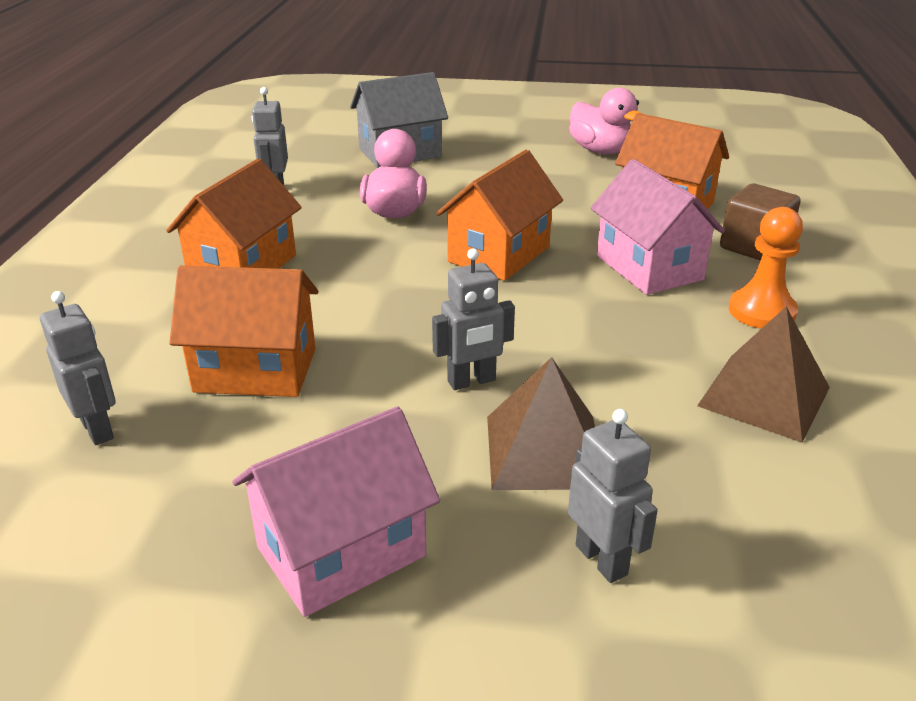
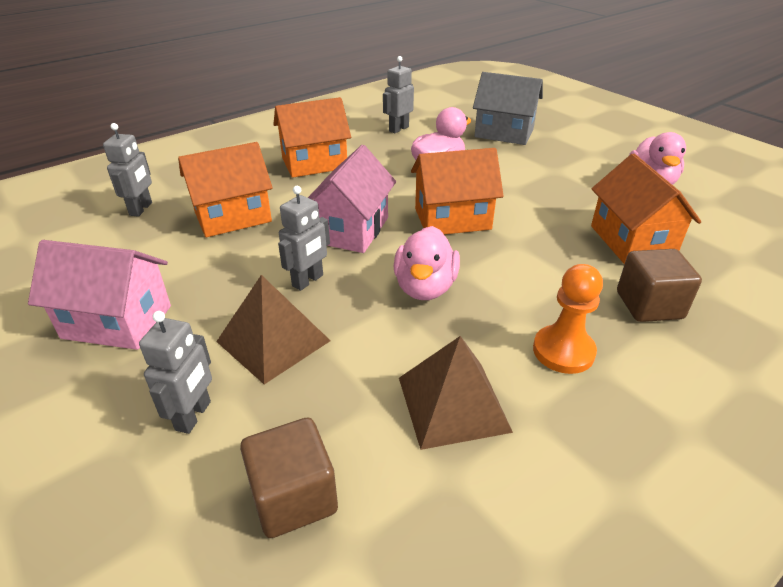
camera: 45 degrees right, 5 degrees up
orange house [169,265,318,397] -> orange house turned 75 degrees counterclockwise [178,142,273,237]
grey robot [432,248,515,390] -> grey robot turned 75 degrees counterclockwise [278,186,330,291]
pink house [590,159,725,295] -> pink house moved to [308,145,396,253]
none -> brown cube [240,417,338,538]
none -> pink duck [393,226,460,300]

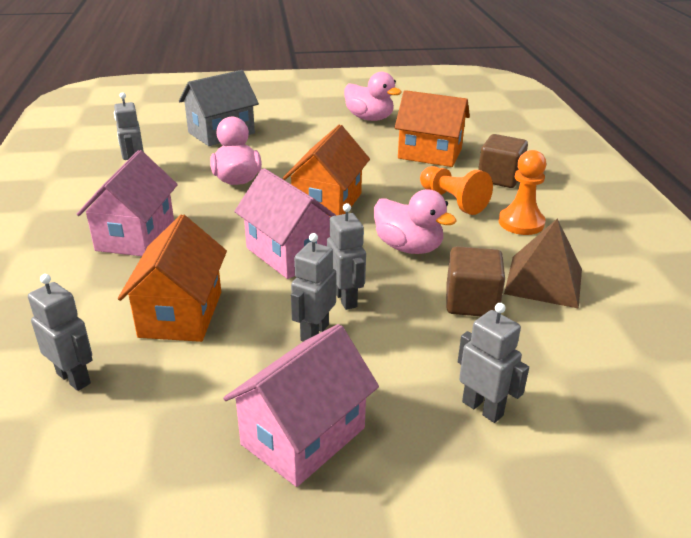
camera: 60 degrees left, 5 degrees down
brown pyramid [216,275,331,384] -> none
brown cube [240,417,338,538] -> brown cube moved to [446,246,505,316]
orange house [273,97,351,178] -> pink house [77,150,178,256]
none -> grey robot [291,233,336,341]
none -> orange pawn [420,166,493,215]

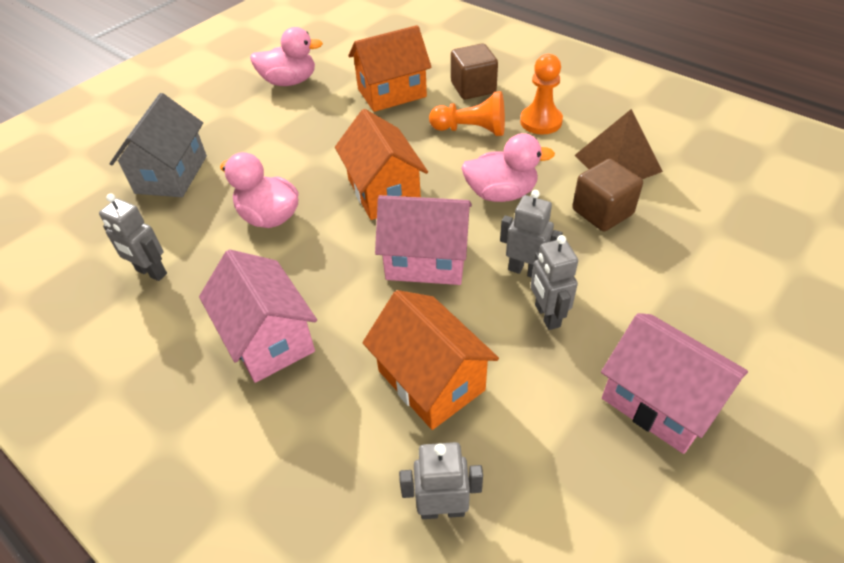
camera: 40 degrees left, 15 degrees up
pink house [223,324,379,487] -> pink house turned 45 degrees counterclockwise [601,313,748,454]
grey robot [458,303,529,423] -> none

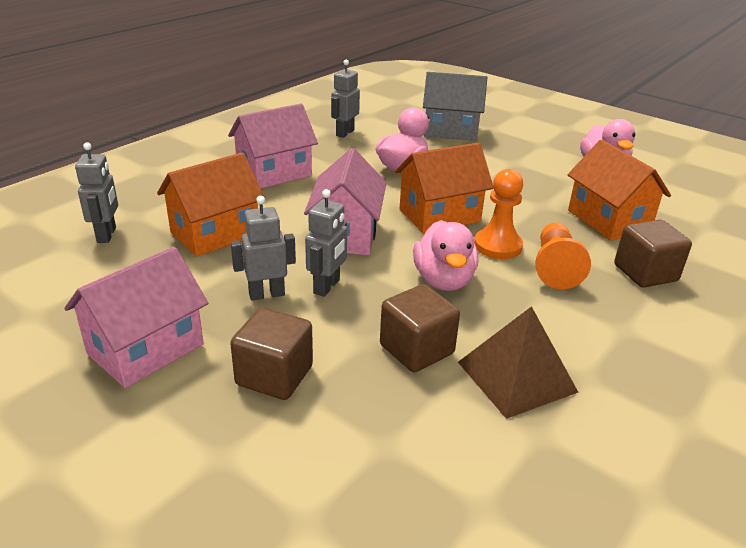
camera: 85 degrees right, 15 degrees down
orange pawn [520,54,563,135] -> orange pawn moved to [474,169,523,259]
none -> brown cube [230,308,313,400]

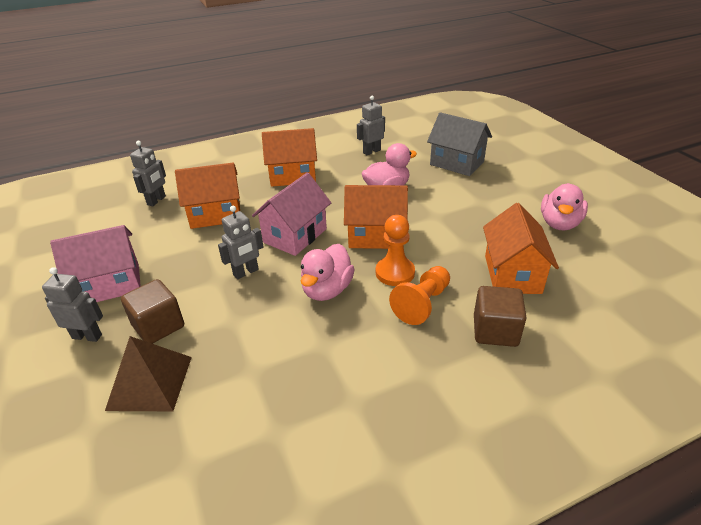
camera: 30 degrees right, 5 degrees up
pink house [228,104,318,188] -> orange house [262,128,317,187]
grey robot [231,196,296,301] -> grey robot moved to [42,267,103,342]
brown cube [380,284,460,372] -> none
brown pyramid [458,306,578,419] -> brown pyramid moved to [105,336,192,411]

